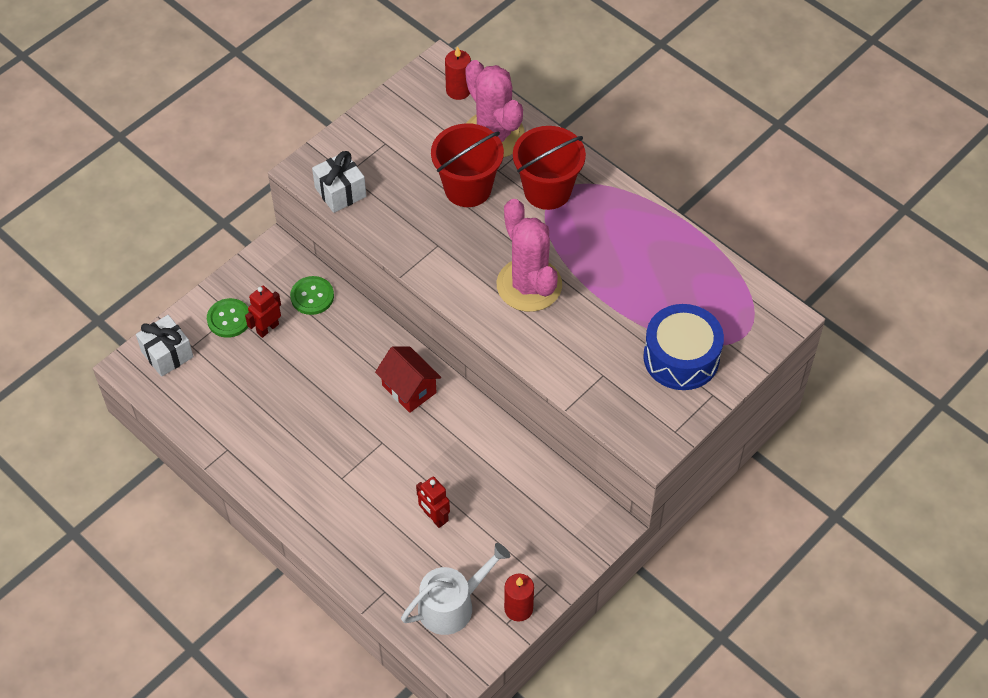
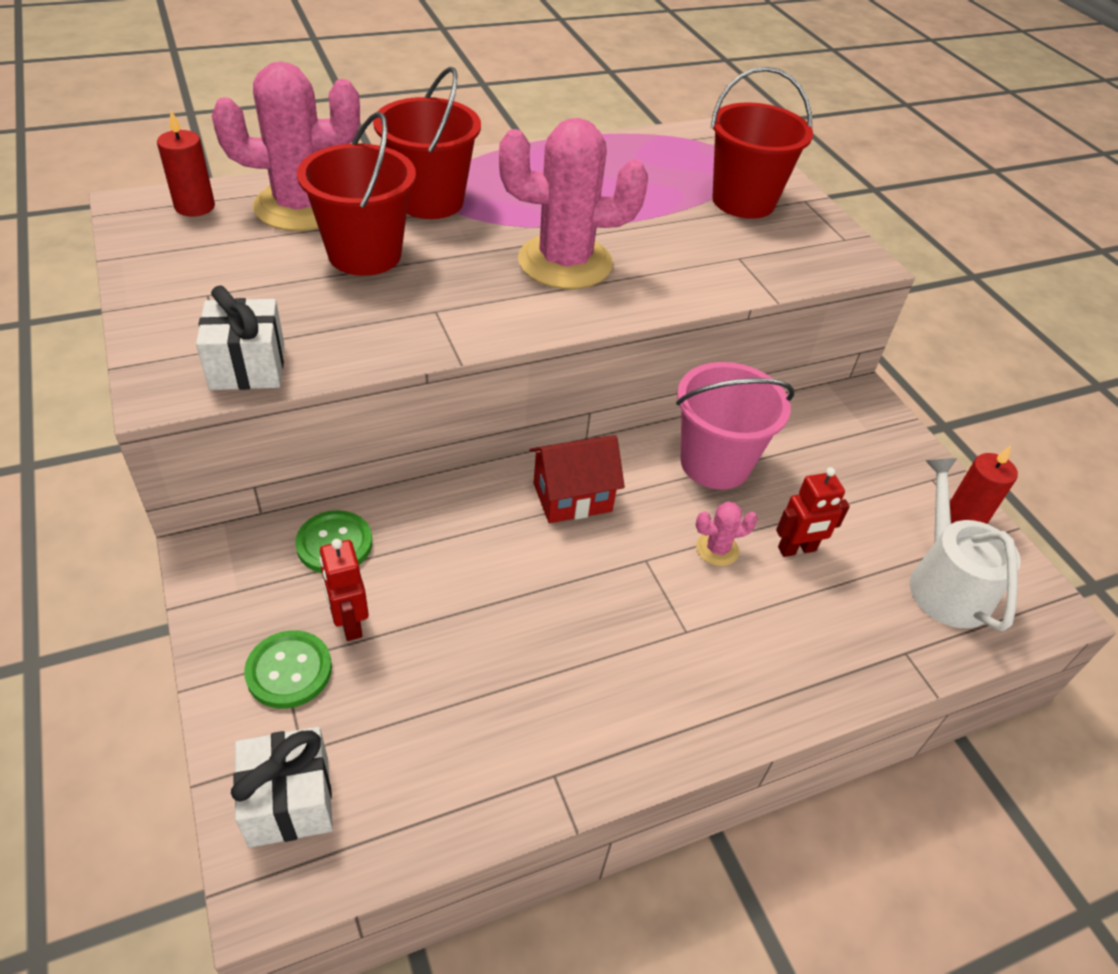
camera: 70 degrees left, 10 degrees down
blue drum [644,304,724,390] -> red bucket [711,67,813,219]
none -> pink bucket [676,362,794,490]
none -> pink cactus [696,501,758,566]

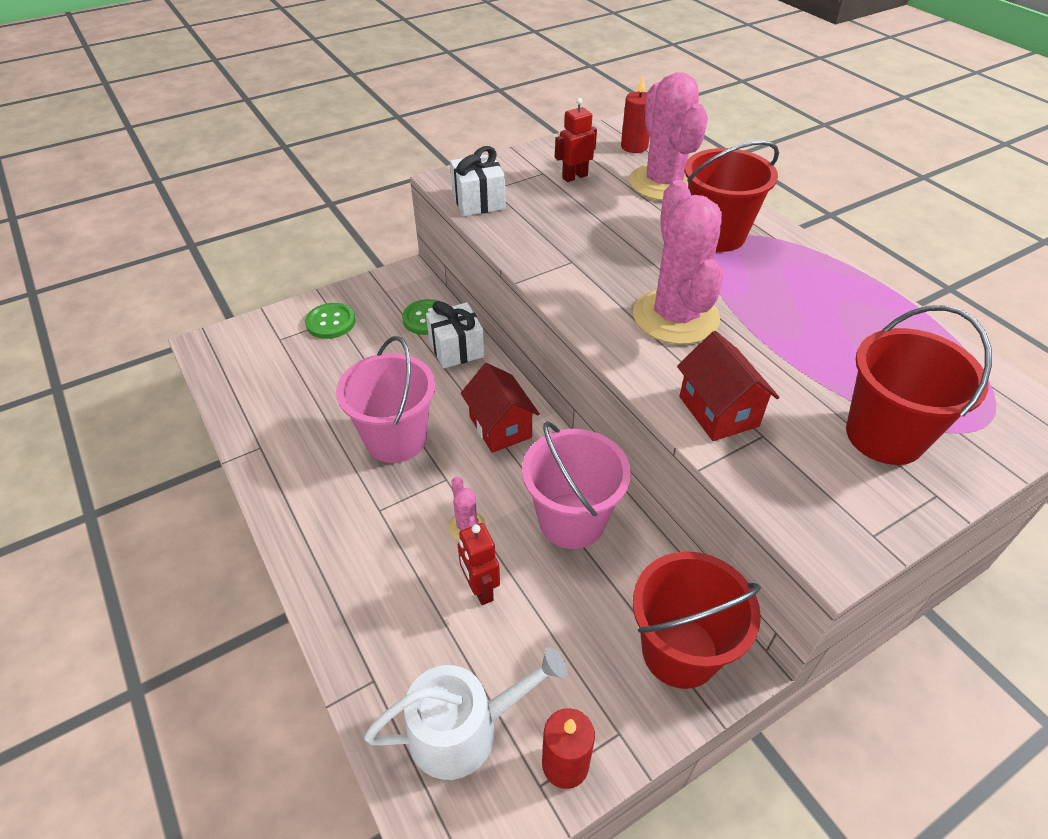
camera: 85 degrees right, 0 degrees up
white gift [231,727,333,848] -> white gift moved to [426,301,485,369]
red bucket [297,112,416,276] -> red bucket moved to [633,551,761,689]
red robot [319,539,369,641] -> red robot moved to [555,98,597,182]
none -> pink bucket [336,336,435,463]
none -> red house [677,331,779,441]

